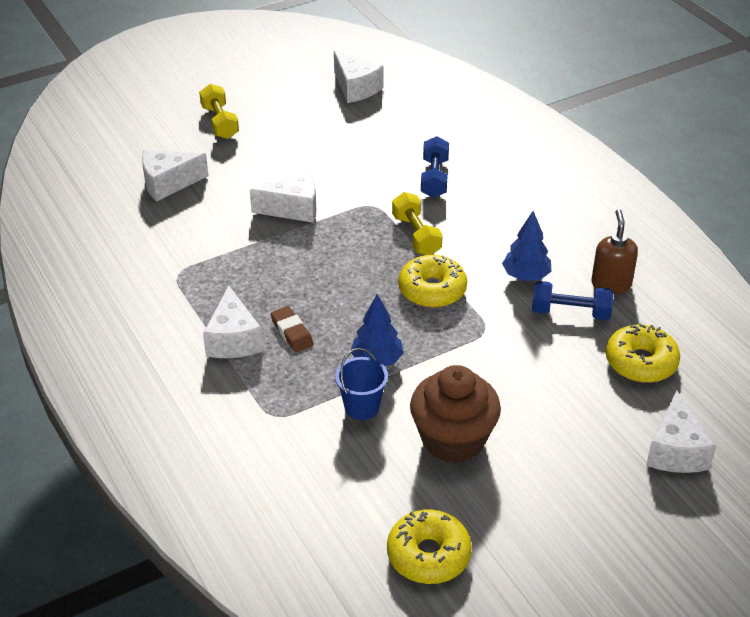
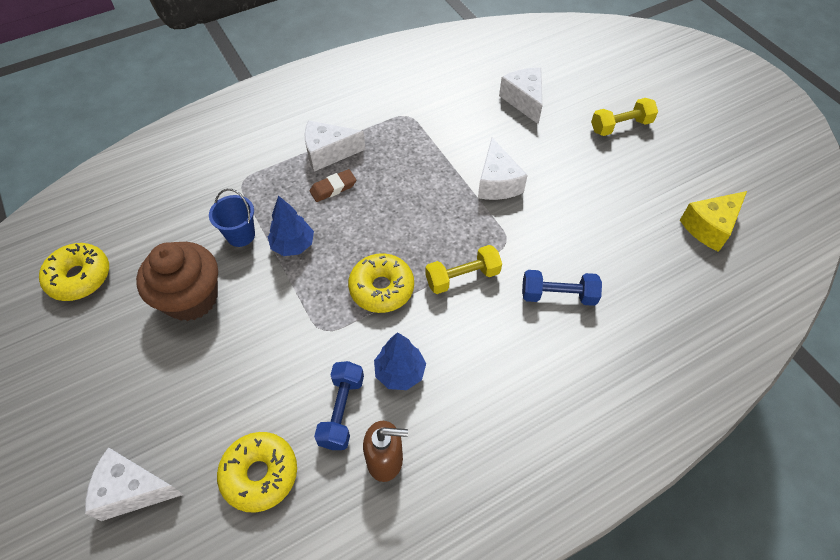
camera: 90 degrees right, 15 degrees up
white cheese [334,51,384,103] -> yellow cheese [680,191,747,252]

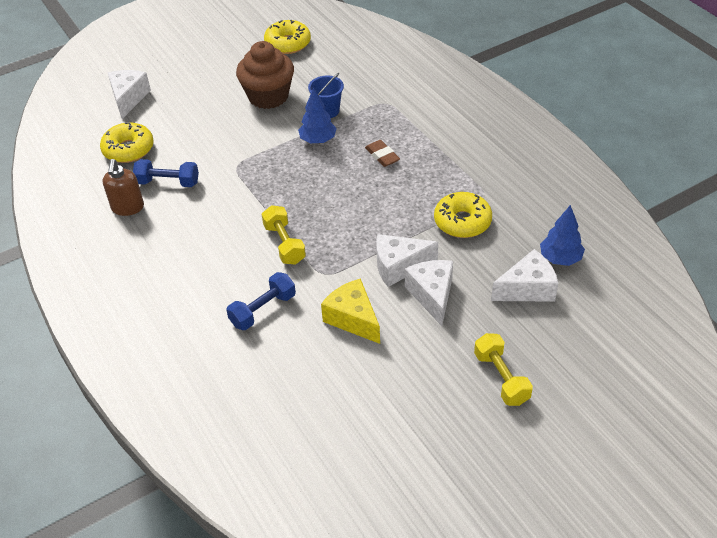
camera: 90 degrees right, 10 degrees down
white cheese [305,120,366,172] -> white cheese moved to [405,260,453,326]
yellow donut [348,253,414,313] -> yellow donut moved to [434,192,492,238]
blue tree [374,332,426,390] -> blue tree moved to [540,205,585,266]
blue dumbbell [522,270,602,306] -> blue dumbbell turned 45 degrees clockwise [226,272,296,330]
yellow cheese [680,191,747,252] -> yellow cheese moved to [321,278,380,344]

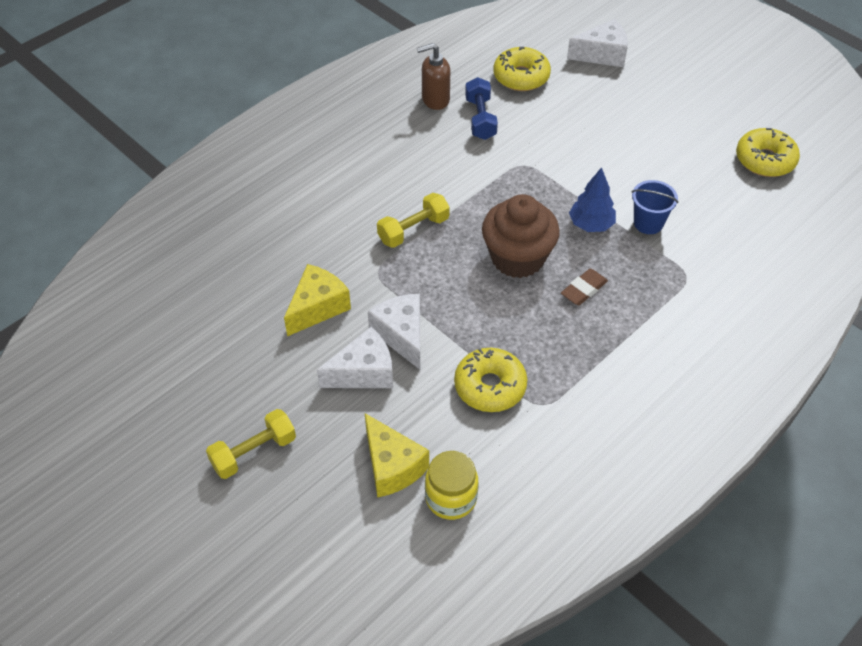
camera: 75 degrees right, 5 degrees up
blue dumbbell [226,272,296,330] -> none
brown cupcake [236,41,294,109] -> brown cupcake moved to [482,194,560,278]
white cheese [491,249,558,302] -> yellow cheese [365,413,429,498]
blue tree [540,205,585,266] -> yellow jar [425,451,478,520]

